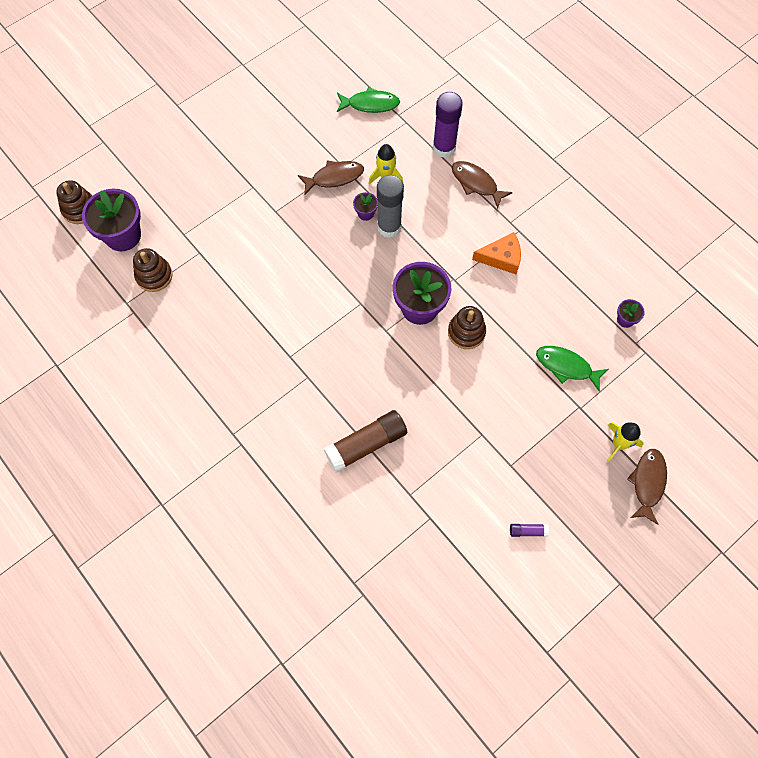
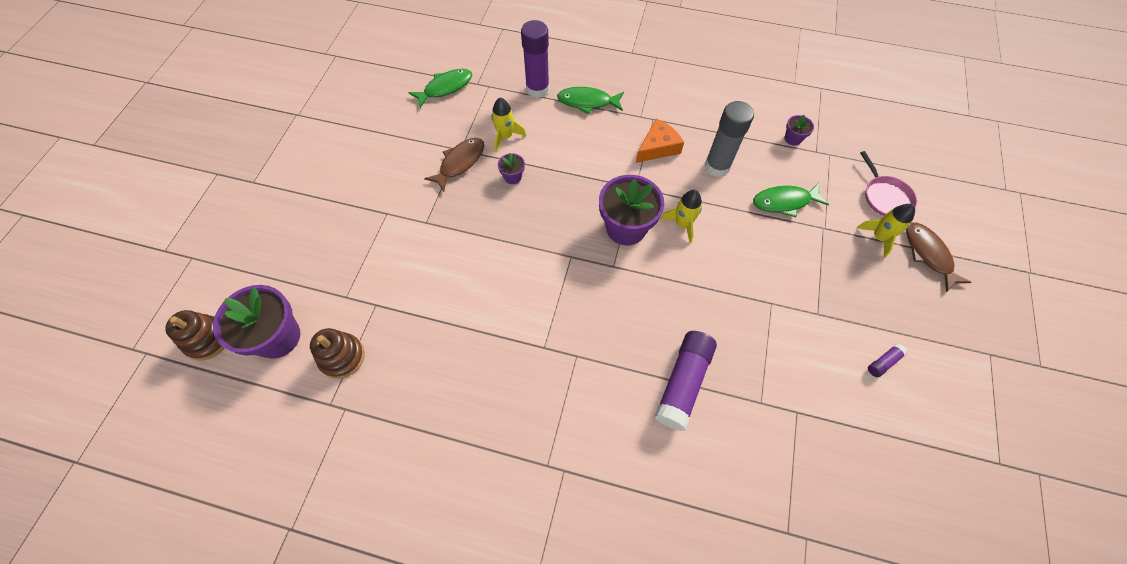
camera: 35 degrees left, 5 degrees down
brown glue stick [324,410,407,473] -> purple glue stick [654,331,717,431]
grey glue stick [377,175,404,238] -> grey glue stick moved to [704,101,754,177]
brown stacking toy [448,306,486,349] -> yellow rocket [661,190,702,243]
brown fish [452,161,513,209] -> green fish [557,87,624,114]
none -> pink pan [860,151,917,216]

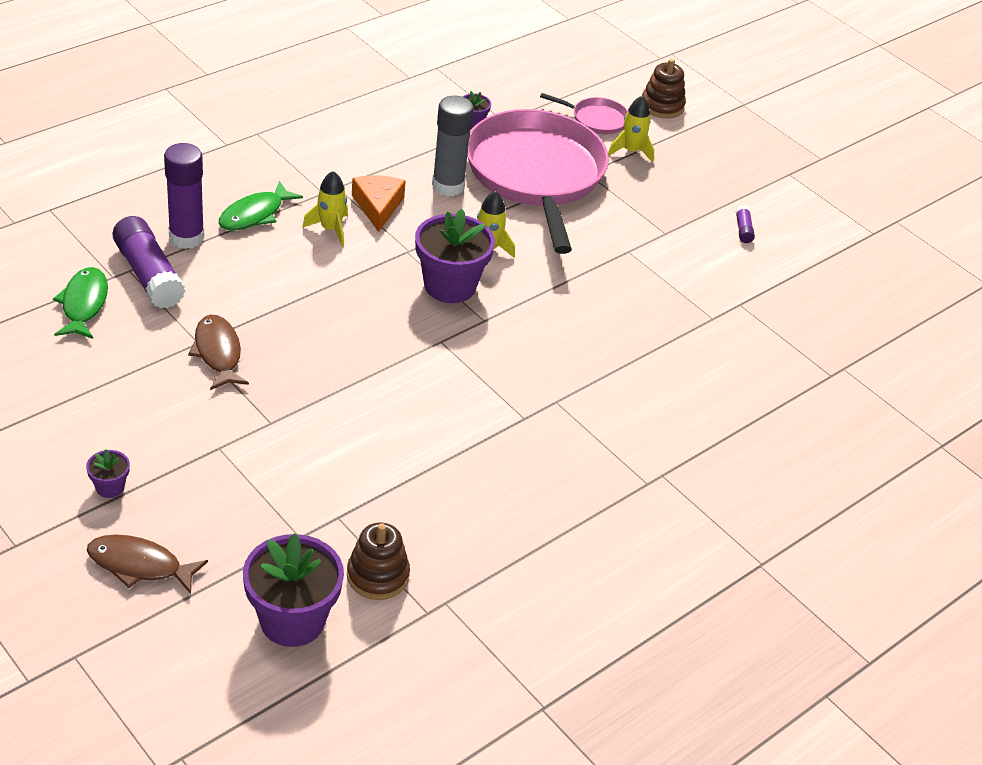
camera: 60 degrees left, 20 degrees down
brown stacking toy [165,310,225,360] -> brown stacking toy moved to [642,59,686,119]
yellow rocket [491,98,526,152] -> yellow rocket moved to [302,171,348,246]
purple flower pot [498,153,525,184] -> purple flower pot moved to [86,449,130,498]
purple glue stick [654,331,717,431] -> purple glue stick moved to [113,216,186,309]
green fish [753,183,829,217] -> pink pan [467,109,609,254]
brown fish [906,222,971,292] -> brown fish moved to [87,534,208,594]

